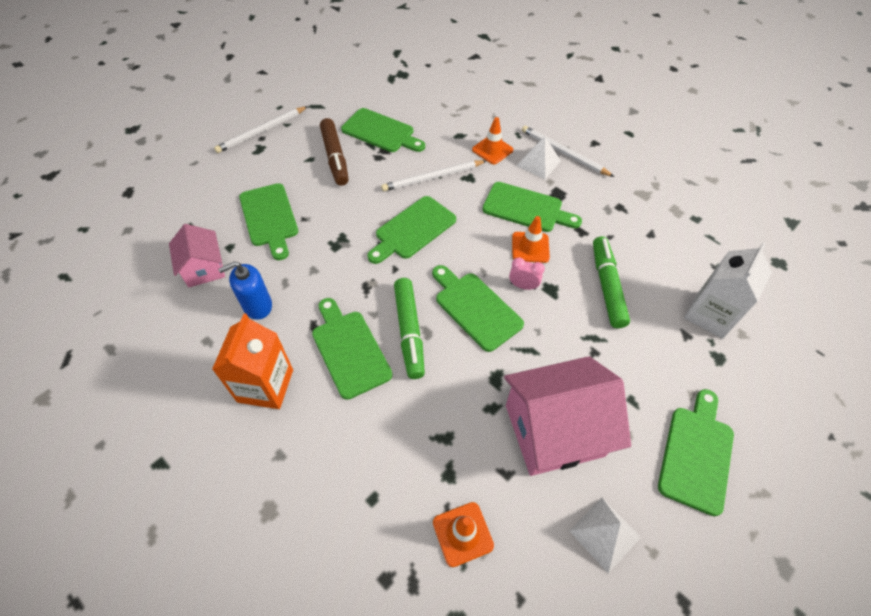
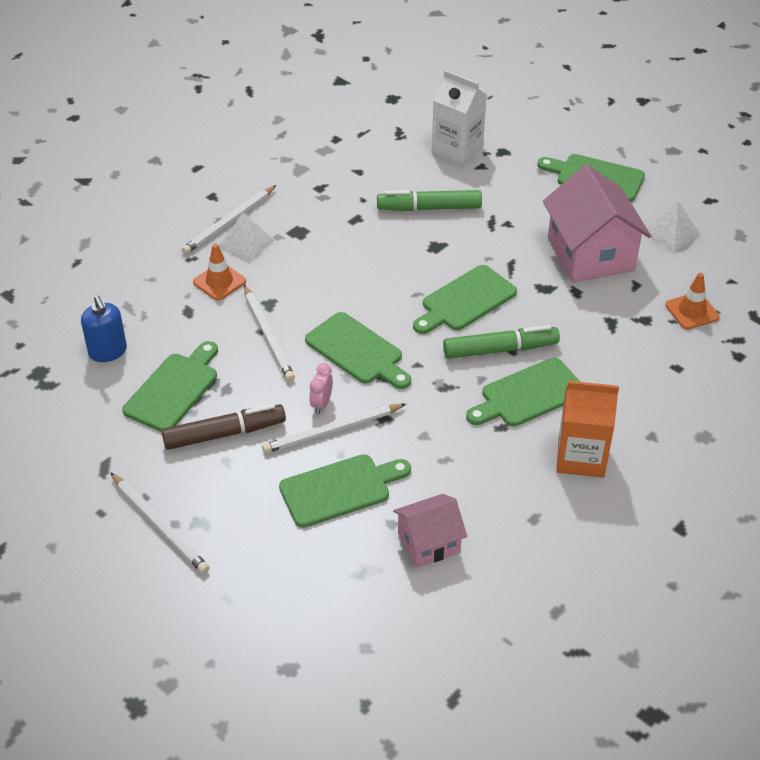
camera: 90 degrees left, 10 degrees down
blue soap dispenser [218,262,272,320] -> blue soap dispenser moved to [81,296,127,362]
green cutting board [482,182,582,232] -> none
pink clock [509,257,545,290] -> pink clock moved to [309,363,333,414]
orange traffic cone [512,216,550,263] -> none
none -> white pencil [262,404,406,453]

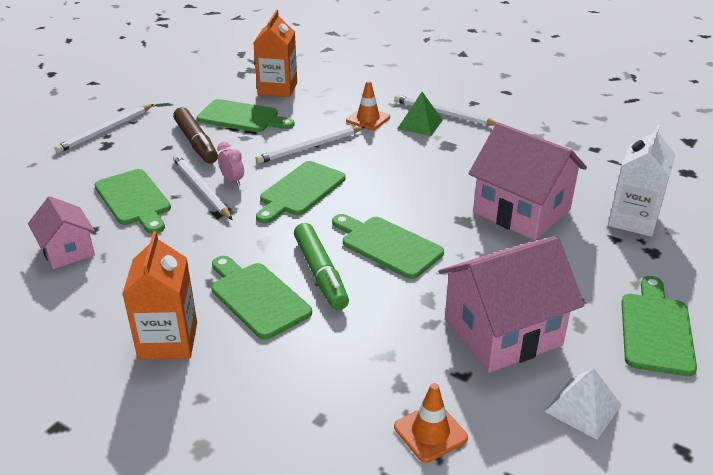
camera: 80 degrees right, 10 degrees down
blue soap dispenser [81,296,127,362] -> orange carton [253,10,297,97]
white pyramid [219,212,274,263] -> green pyramid [397,92,443,136]
pink clock [309,363,333,414] -> pink clock turned 45 degrees clockwise [217,142,244,186]
green marker [377,190,482,211] -> pink house [468,122,587,240]

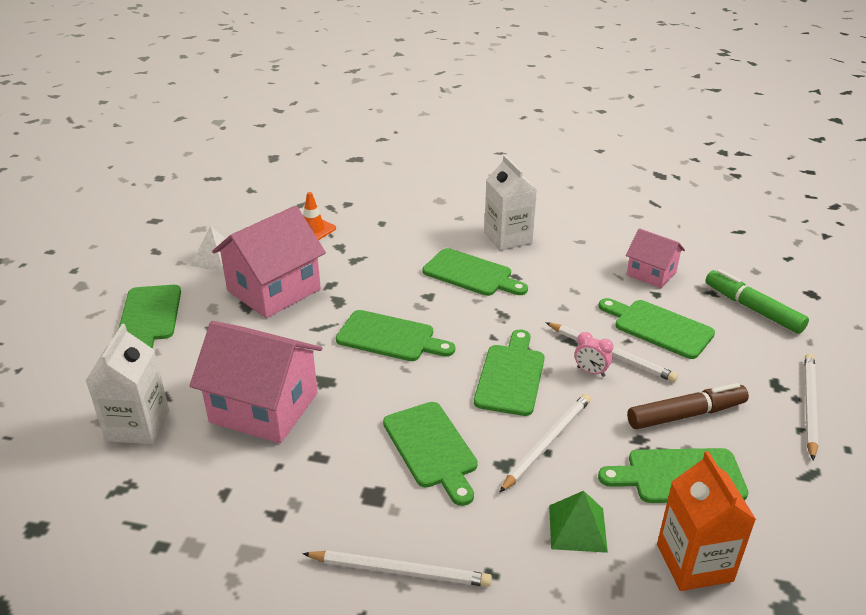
camera: 160 degrees right, 0 degrees up
orange carton [122,231,197,360] -> white carton [484,155,537,251]
brown marker [173,107,218,164] -> brown marker turned 120 degrees clockwise [627,383,749,429]
green marker [294,223,349,310] -> green marker moved to [705,269,809,334]
orange traffic cone [346,81,390,130] -> none
green pyramid [397,92,443,136] -> green pyramid moved to [549,491,608,553]
none -> green cutting board [383,402,478,506]

